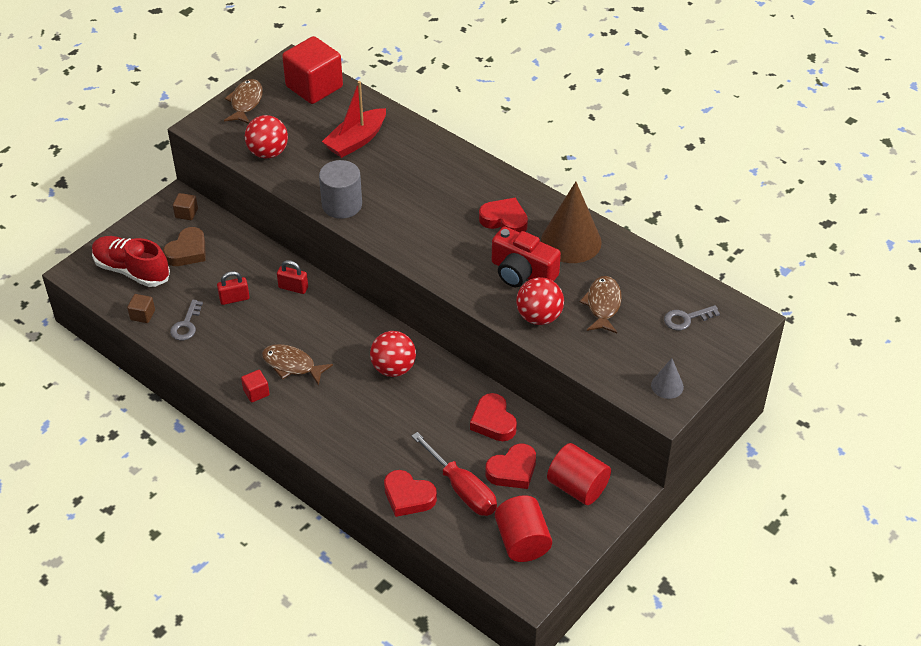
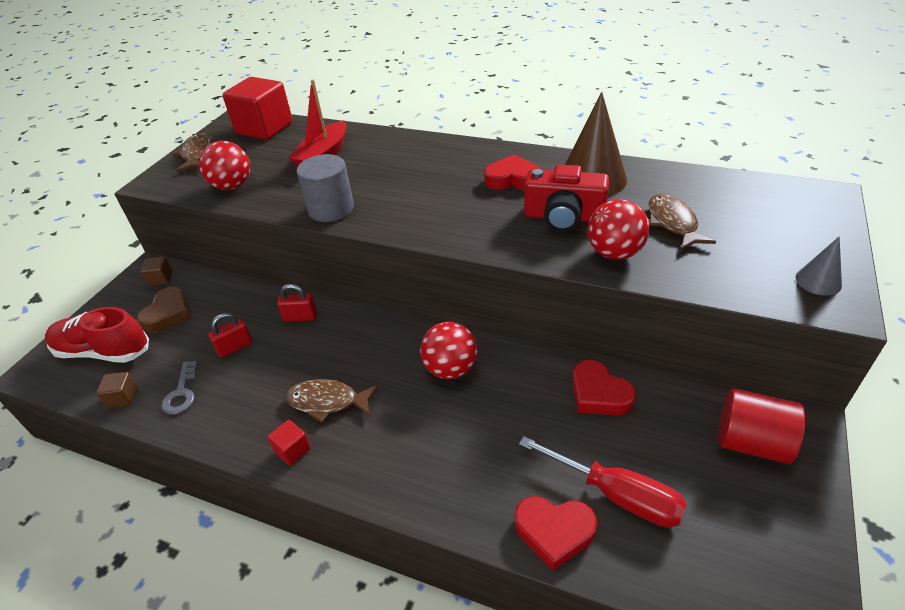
camera: 15 degrees left, 5 degrees down
red heart [486,443,536,489] -> none
red cylinder [495,495,552,562] -> none
grey key [664,305,720,330] -> none

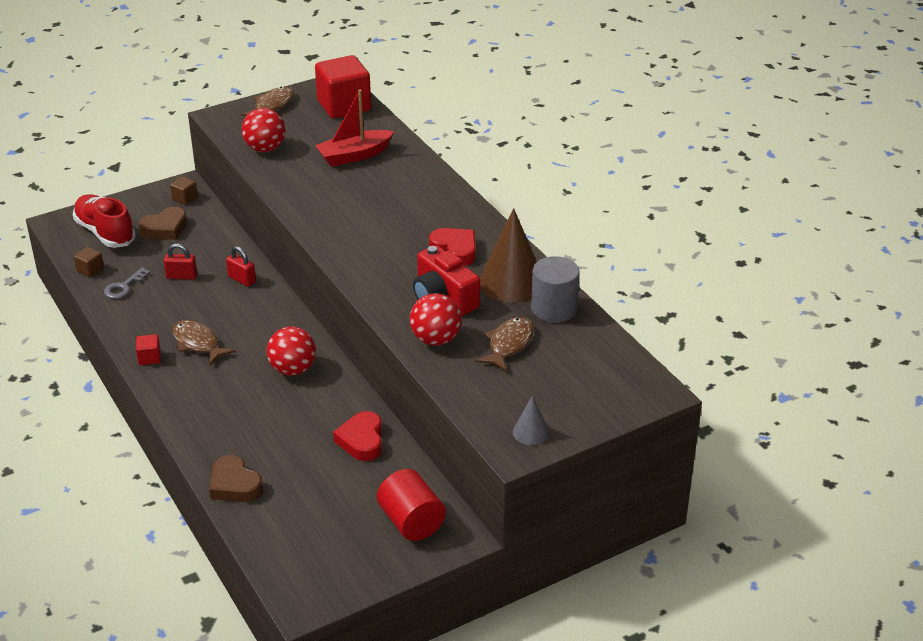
camera: 35 degrees right, 5 degrees down
grey cylinder [297,154,354,222] -> grey cylinder moved to [531,256,580,323]
red heart [515,496,597,571] -> brown heart [209,455,263,502]
red screwdriver [519,436,687,527] -> none

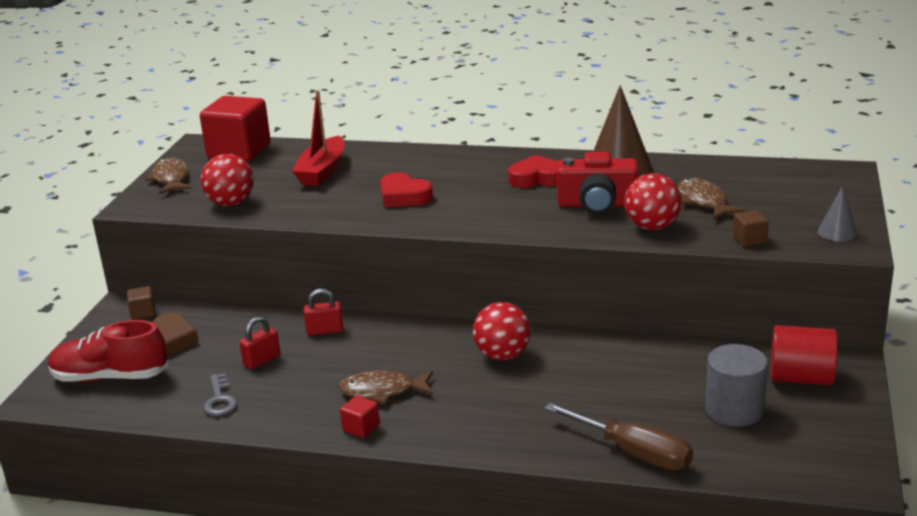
camera: 45 degrees left, 10 degrees down
brown cube [74,247,104,278] -> brown cube moved to [733,210,769,247]
brown heart [209,455,263,502] -> brown screwdriver [545,403,693,471]
red heart [333,411,382,461] -> red heart moved to [380,172,433,207]
grey cylinder [531,256,580,323] -> grey cylinder moved to [705,344,768,427]

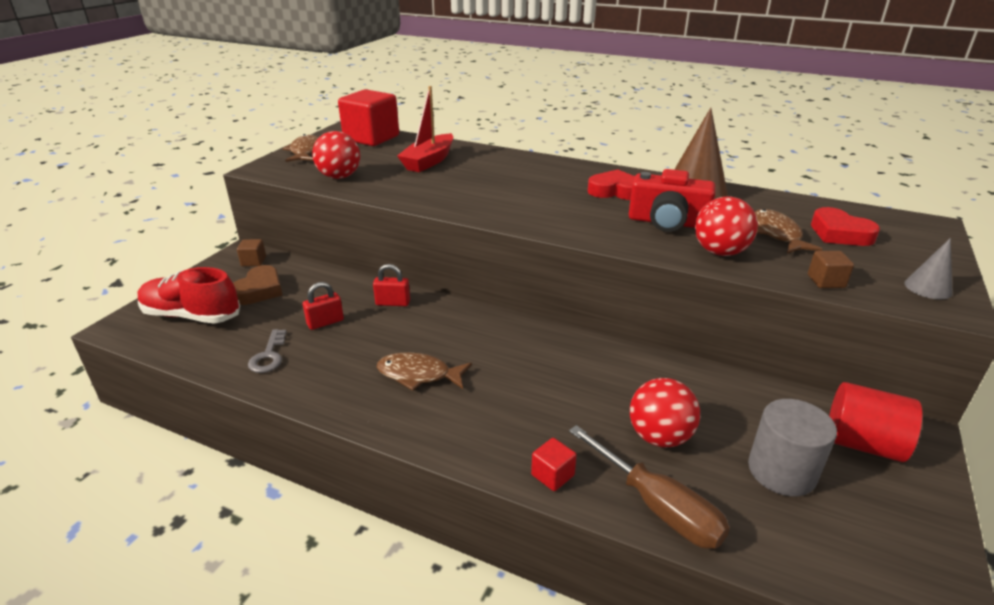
camera: 10 degrees right, 5 degrees up
red cube [340,395,380,438] -> red cube moved to [531,438,577,491]
red heart [380,172,433,207] -> red heart moved to [811,207,880,246]
red ball [473,302,531,360] -> red ball moved to [630,378,700,447]

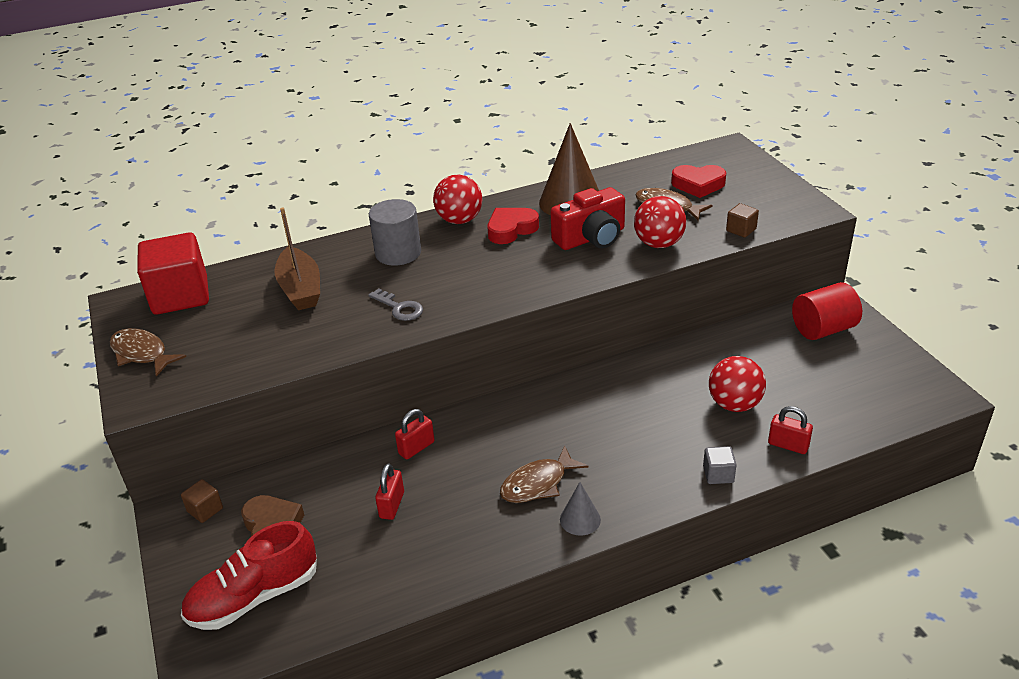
camera: 45 degrees left, 5 degrees up
grey key [248,329,287,373] -> grey key moved to [368,289,423,321]
red ball [312,131,360,179] -> red ball moved to [433,174,482,224]
red boat [397,86,453,172] -> brown boat [274,207,320,310]
red cube [531,438,577,491] -> grey cube [703,446,737,484]
brown screwdriver [569,425,730,549] -> red padlock [768,406,813,454]
grey cylinder [748,399,837,496] -> grey cylinder moved to [369,199,421,266]
grey cone [904,238,953,299] -> grey cone moved to [560,482,601,536]

